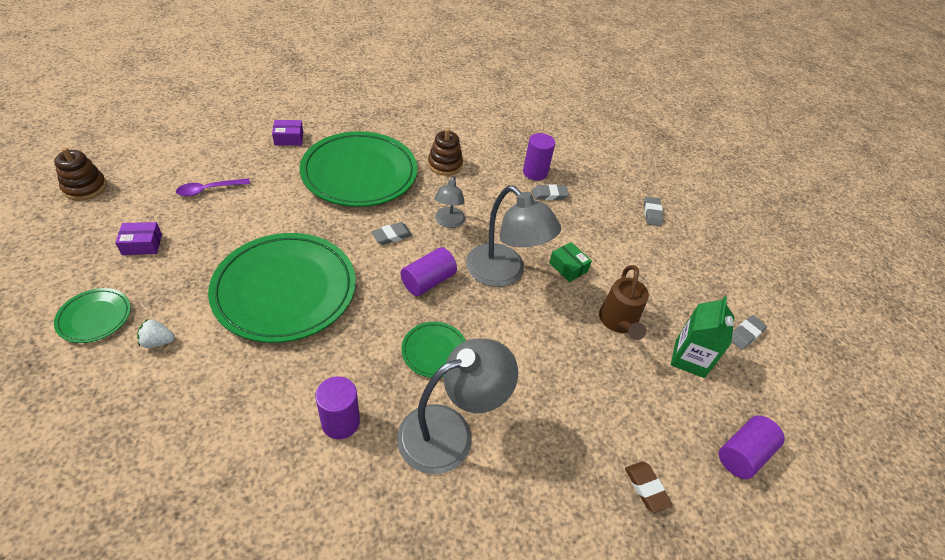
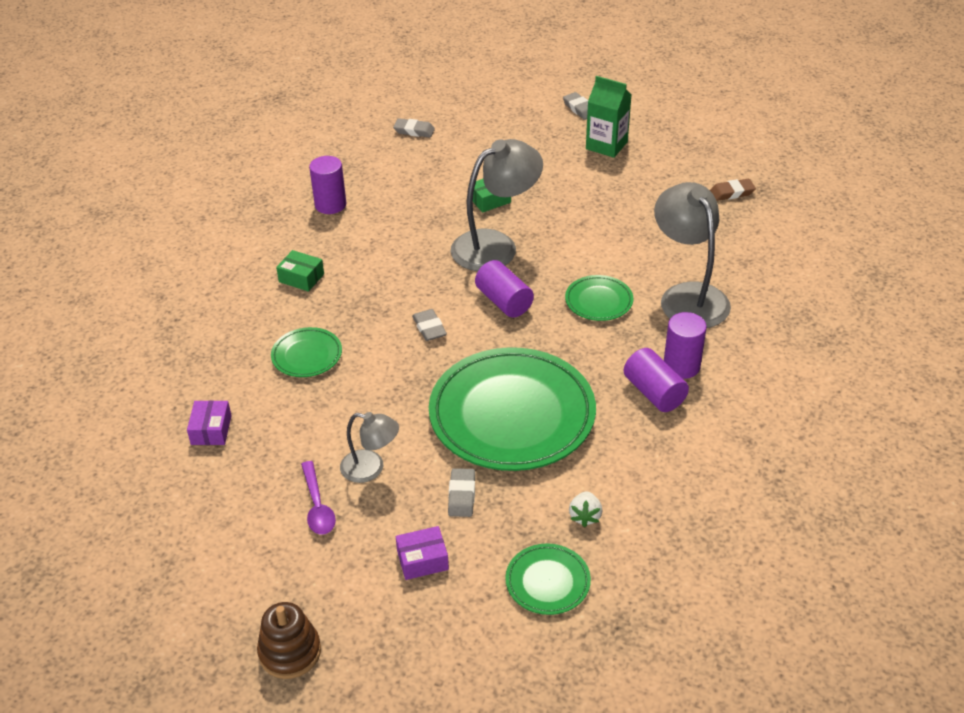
camera: 75 degrees left, 5 degrees down
purple box [115,222,162,255] -> purple box turned 75 degrees clockwise [396,526,449,580]
green plate [300,131,417,207] -> green plate [271,327,342,377], size x0.45
brown stacking toy [428,128,463,176] -> green box [276,250,324,292]
grey lamp [434,176,465,228] -> grey lamp moved to [340,412,399,483]
grey eraser [532,184,569,200] -> grey eraser moved to [448,468,475,517]
brown watering can [599,265,649,340] -> none
purple cylinder [719,415,785,479] -> purple cylinder moved to [624,348,689,412]

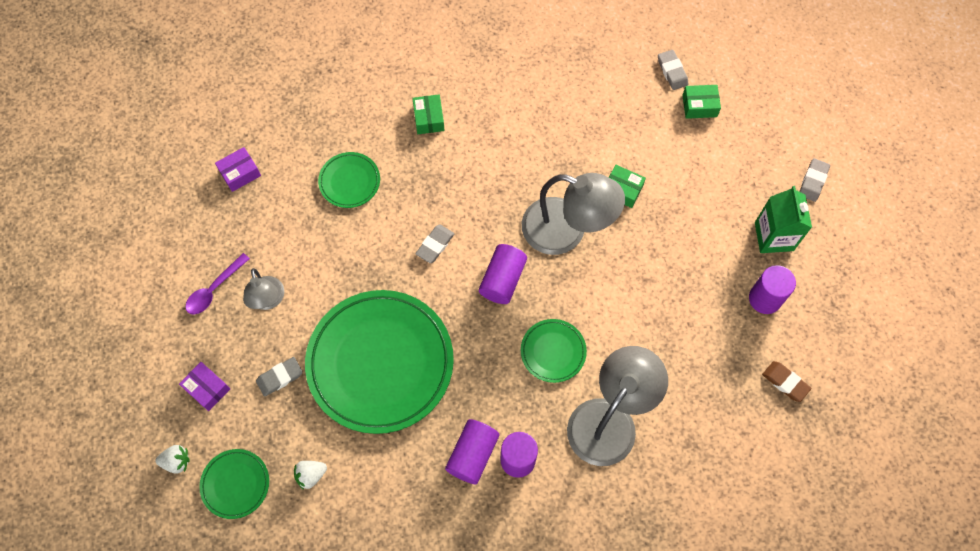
camera: 55 degrees right, 25 degrees up
brown stacking toy [257,602,321,679] -> none
purple cylinder [309,156,346,214] -> purple cylinder moved to [749,265,796,314]
none -> white strawberry [155,445,190,473]
none -> green box [682,85,721,119]

